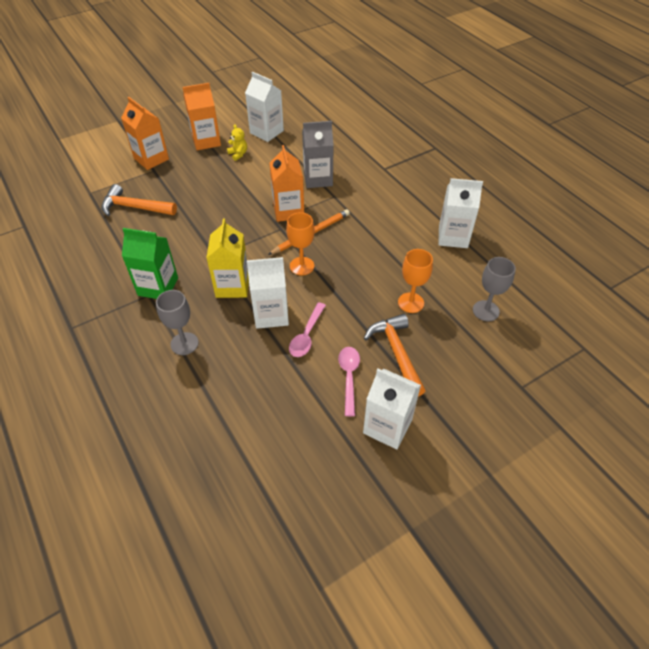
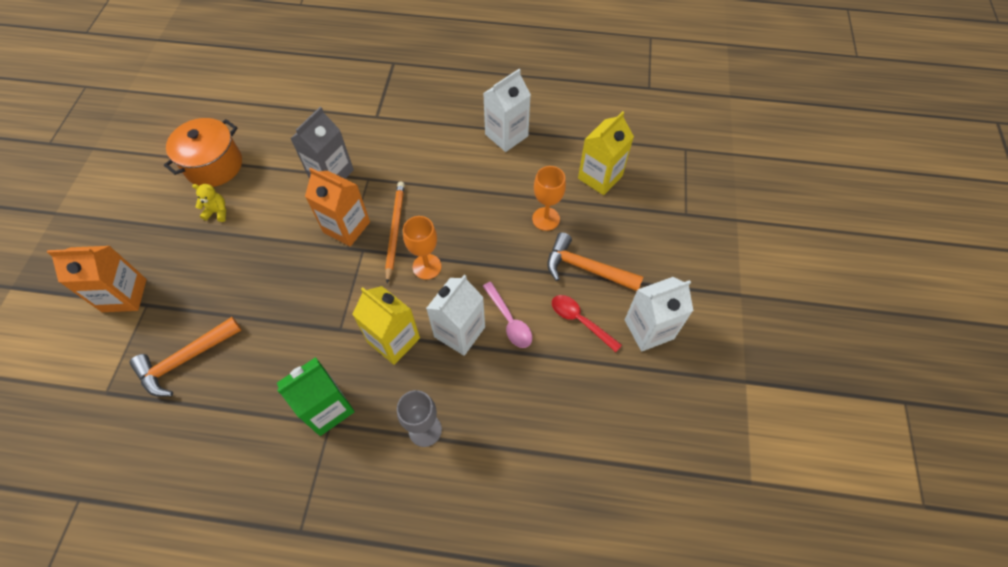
camera: 50 degrees left, 10 degrees up
orange carton [183,83,221,150] -> none
white carton [245,72,284,142] -> orange pot [164,118,242,187]
pink spoon [338,347,360,416] -> red spoon [552,295,622,352]
grey goblet [473,257,516,321] -> yellow carton [578,111,634,195]

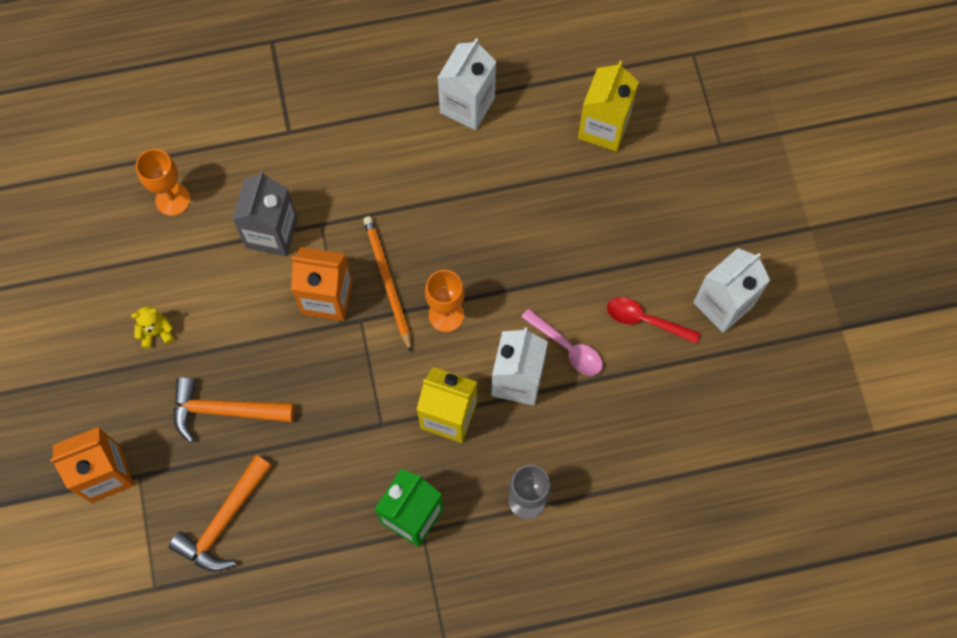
camera: 20 degrees left, 10 degrees up
orange pot [164,118,242,187] -> none
orange goblet [532,166,566,231] -> orange goblet moved to [136,149,190,216]
orange hammer [547,232,643,291] -> orange hammer moved to [173,377,294,443]

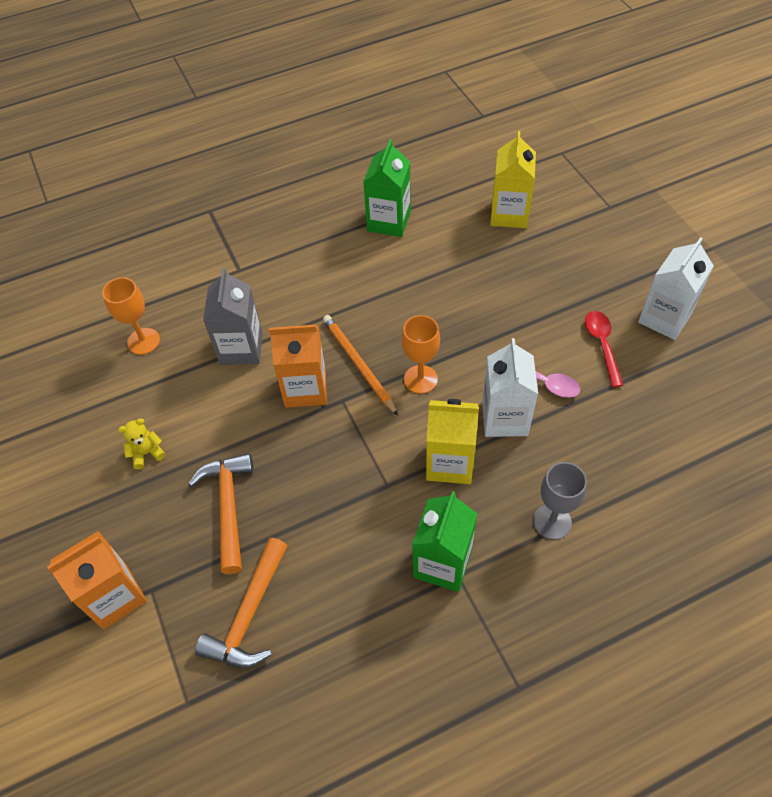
camera: 10 degrees left, 15 degrees down
orange hammer [173,377,294,443] -> orange hammer turned 90 degrees clockwise [188,453,253,574]
white carton [437,38,496,130] -> green carton [363,139,411,237]
red spoon [607,297,701,344] -> red spoon turned 75 degrees clockwise [585,311,623,387]

